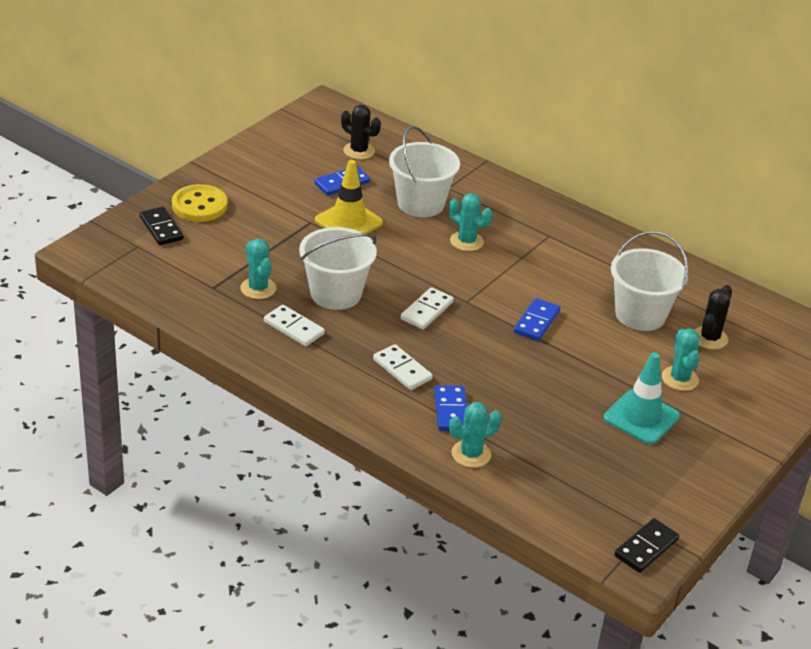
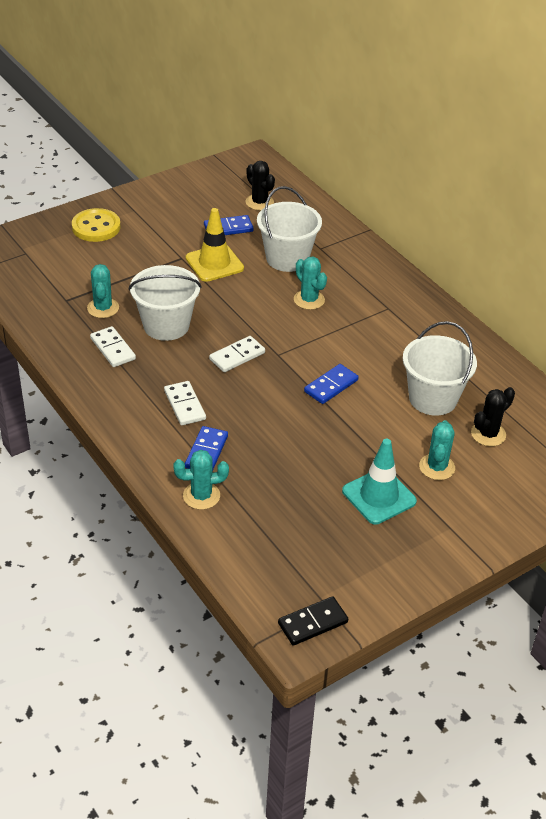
camera: 20 degrees right, 5 degrees up
black domino [139,207,184,245] -> none

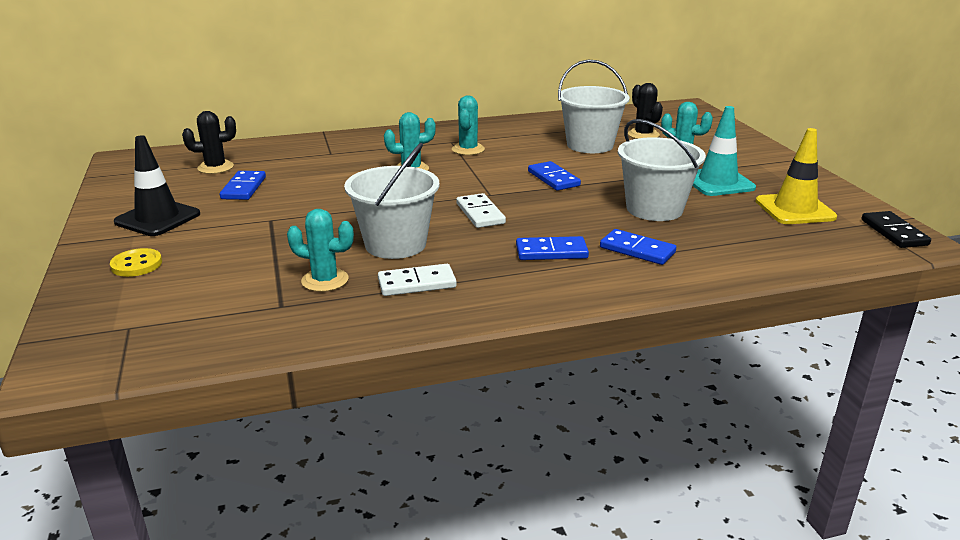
camera: 70 degrees left, 15 degrees down
yellow button [72,208,121,242] -> yellow button [110,248,162,277], size x0.65
white domino [164,381,206,425] -> blue domino [516,236,589,260]
turquoise cactus [173,450,229,510] -> turquoise cactus moved to [452,95,485,155]
yellow traffic cone [186,208,244,282] -> yellow traffic cone moved to [755,128,837,224]
white bucket [257,186,322,272] -> white bucket moved to [618,119,706,221]
none -> black traffic cone [114,135,200,236]

